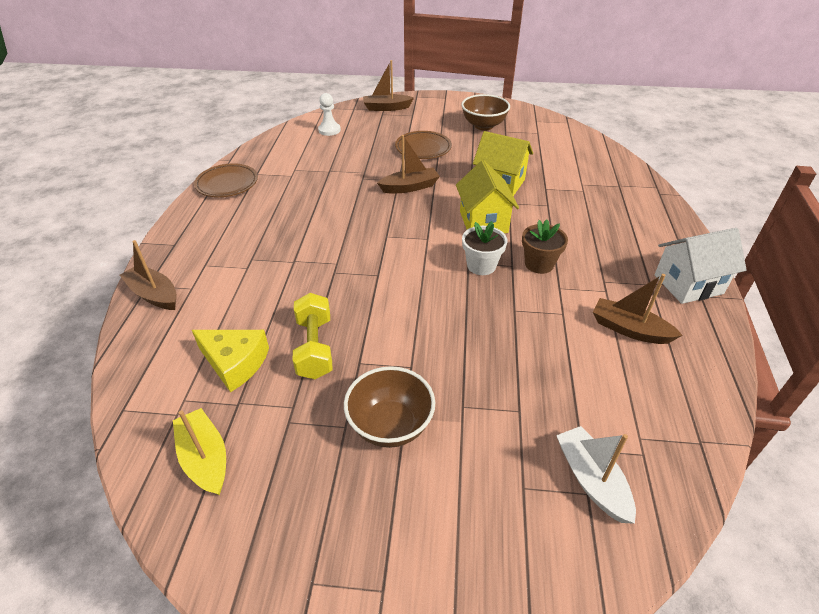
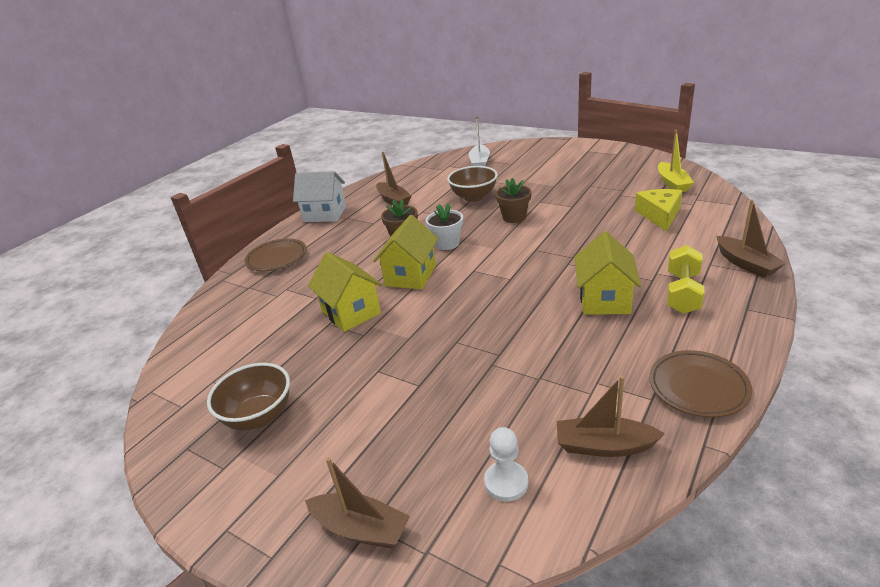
camera: 150 degrees left, 10 degrees down
yellow cheese [192,330,269,392] -> yellow cheese turned 45 degrees clockwise [635,189,683,232]
yellow dumbbell [293,293,333,379] -> yellow dumbbell moved to [667,245,705,314]
brown bowl [344,366,435,448] -> brown bowl moved to [447,166,498,202]
brown boat [377,135,440,193] -> brown boat moved to [557,376,665,457]
brown plate [395,131,452,159] -> brown plate moved to [245,238,307,271]
none -> brown flower pot [495,178,532,223]
none -> yellow house [575,231,641,315]

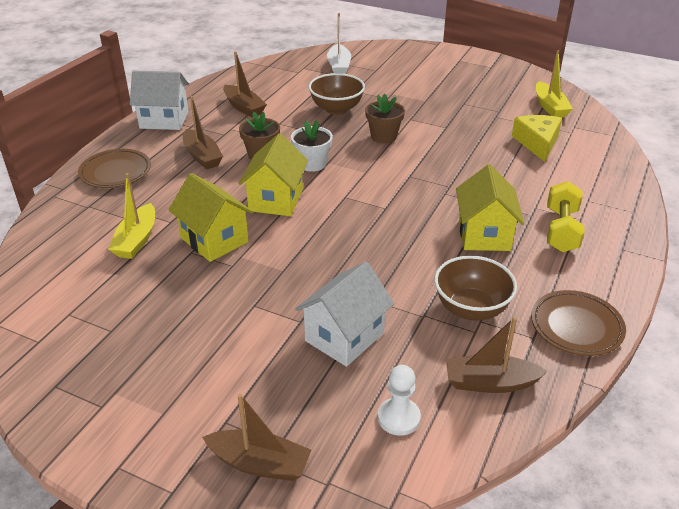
camera: 10 degrees left, 5 degrees up
brown bowl [207,363,290,430] -> brown bowl moved to [434,256,517,321]
brown boat [717,199,786,278] -> brown boat moved to [183,96,223,169]
none -> yellow boat [108,173,155,259]
none -> white house [295,262,394,367]

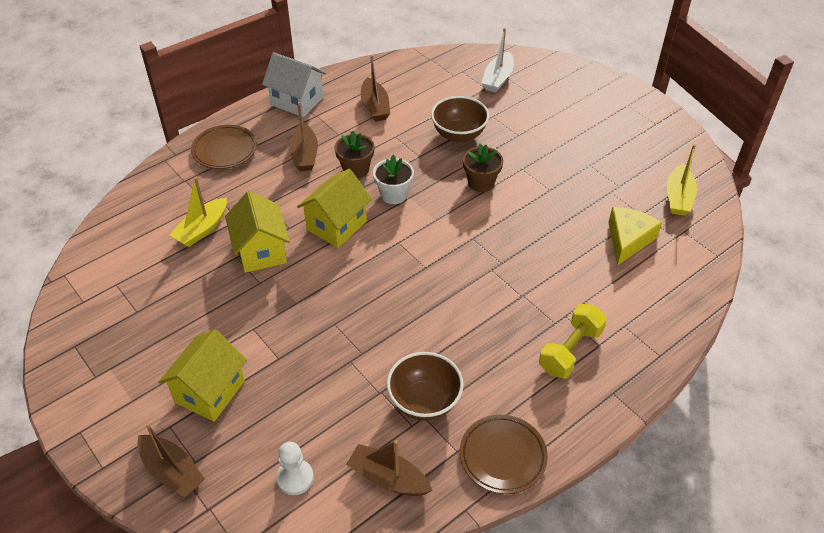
camera: 25 degrees right, 10 degrees up
white house [295,262,394,367] -> none
yellow house [456,164,524,251] -> yellow house moved to [159,330,247,422]

